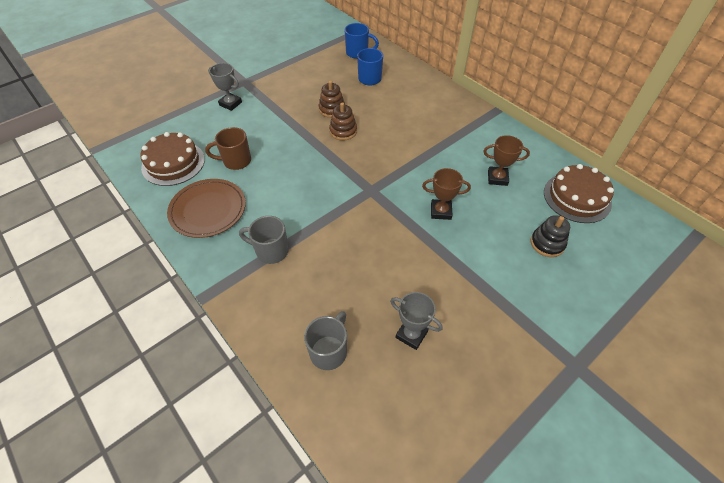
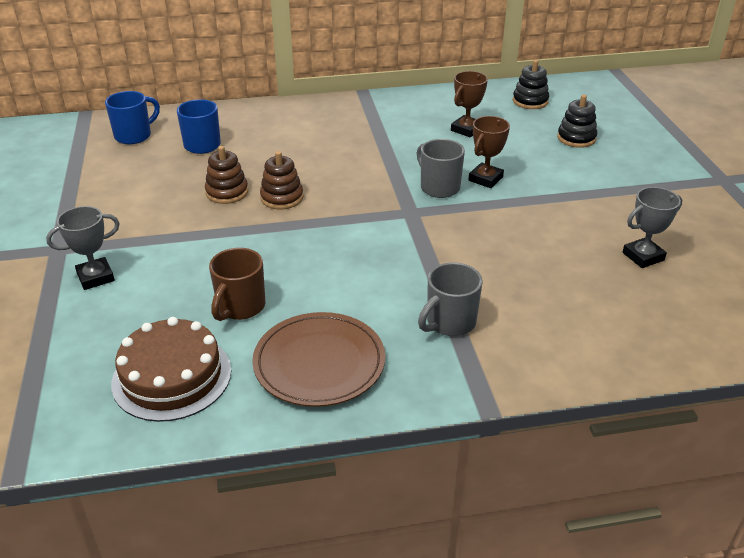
camera: 60 degrees left, 15 degrees down
grey mug [304,311,347,370] -> grey mug moved to [417,139,465,198]
brown cake [544,164,614,223] -> black stacking toy [513,60,549,109]

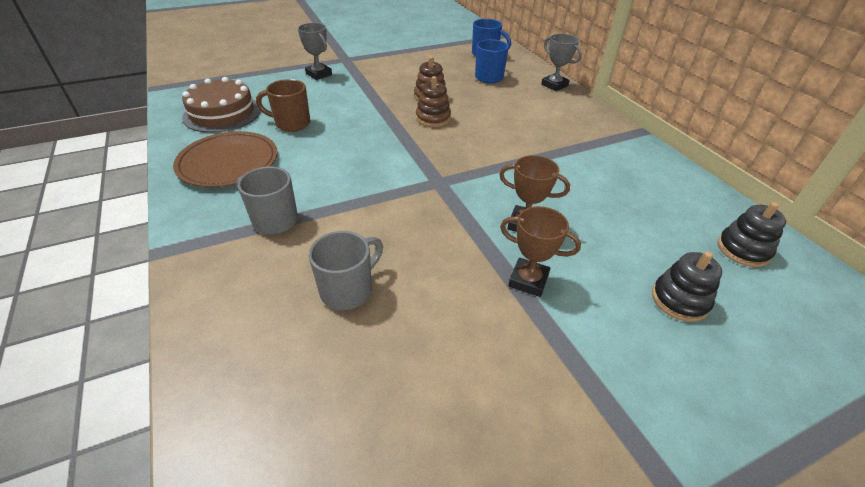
camera: 75 degrees right, 5 degrees up
grey mug [417,139,465,198] -> grey mug moved to [309,231,383,310]
brown trophy [451,71,488,137] -> brown trophy moved to [500,206,581,297]
grey trophy [623,187,682,268] -> grey trophy moved to [541,34,582,91]

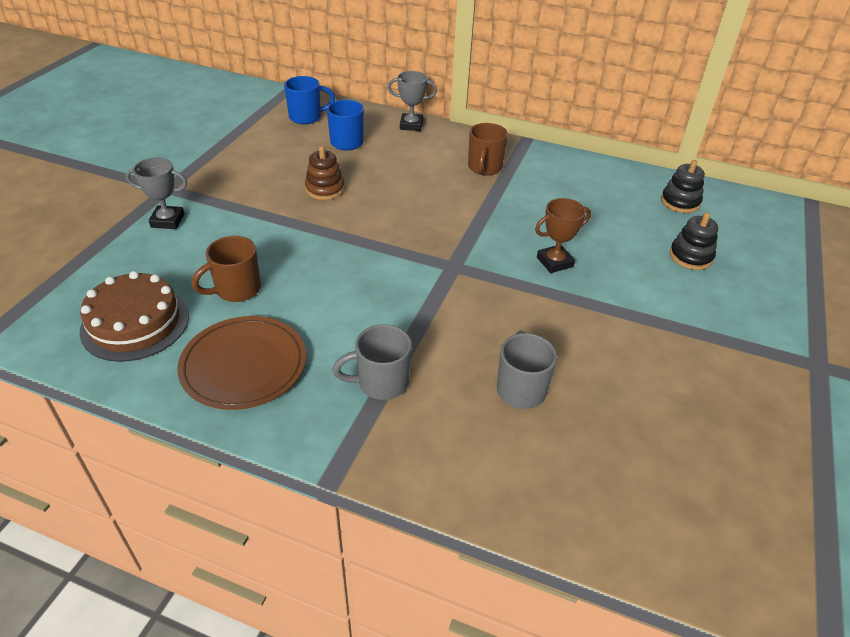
camera: 45 degrees left, 0 degrees up
brown stacking toy [416,76,451,127] -> none
brown trophy [500,206,581,297] -> none
none -> brown mug [468,123,508,175]

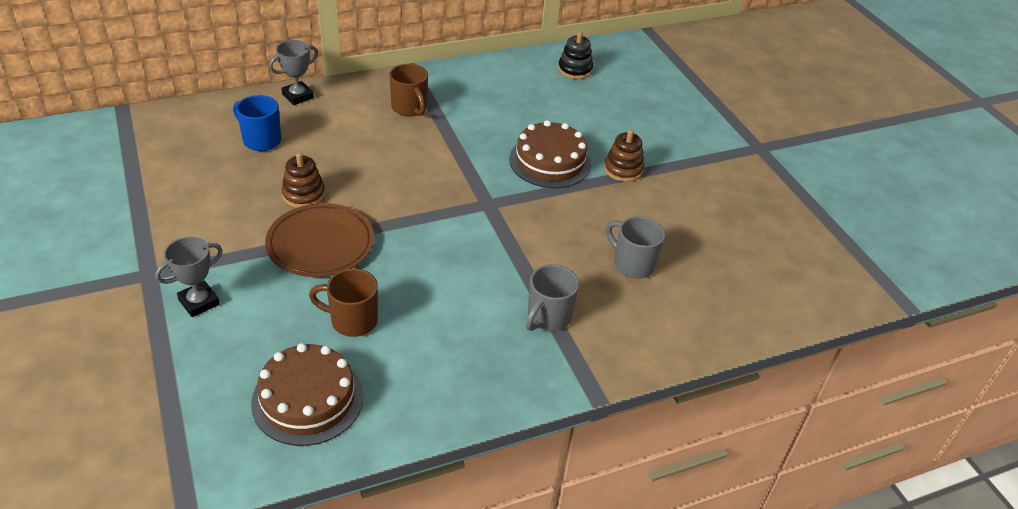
camera: 45 degrees left, 0 degrees up
brown plate [177,316,306,410] -> brown plate moved to [265,203,374,277]
brown mug [191,236,261,302] -> brown mug turned 90 degrees clockwise [309,268,378,337]
blue mug [284,76,335,124] -> none
brown trophy [535,198,591,273] -> brown cake [509,120,591,188]
black stacking toy [670,212,718,270] -> none
none -> brown stacking toy [604,130,644,182]

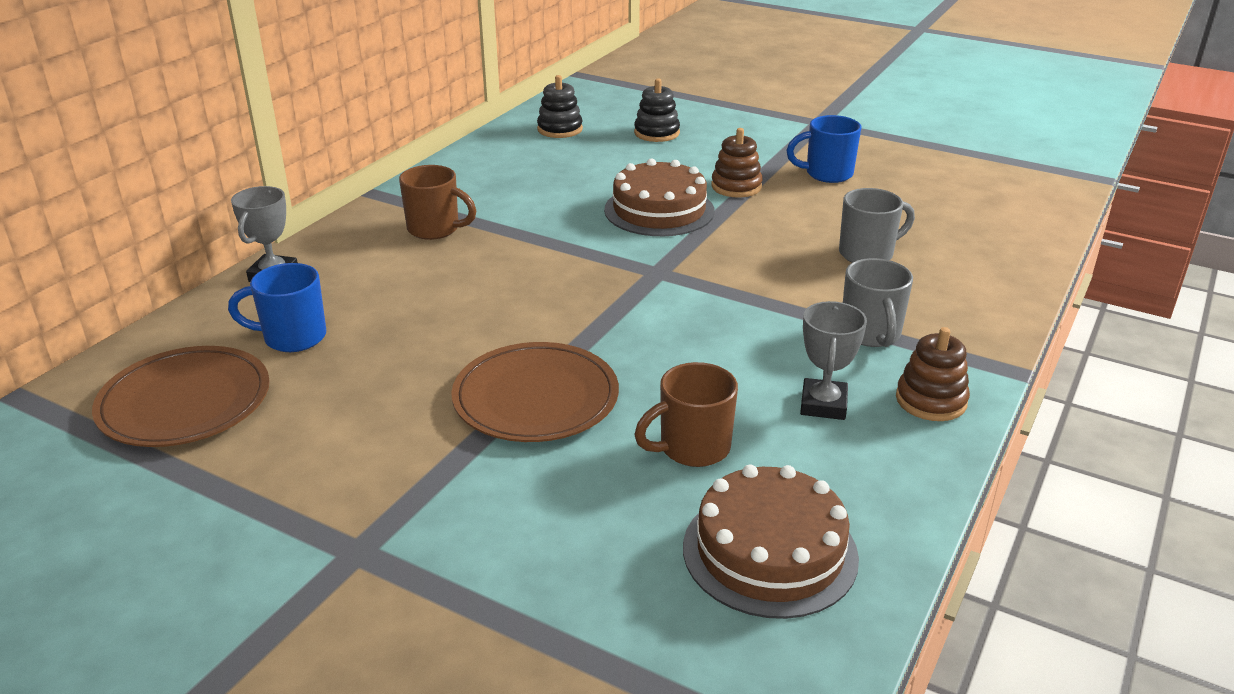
camera: 35 degrees left, 10 degrees down
grey trophy [155,237,223,317] -> grey trophy moved to [800,301,867,420]
brown stacking toy [281,153,325,208] -> brown stacking toy moved to [896,327,970,421]
grey mug [606,216,665,279] -> grey mug turned 150 degrees clockwise [839,188,915,263]
none -> brown plate [92,346,270,447]
none -> black stacking toy [634,78,680,142]
none -> blue mug [786,115,862,183]

